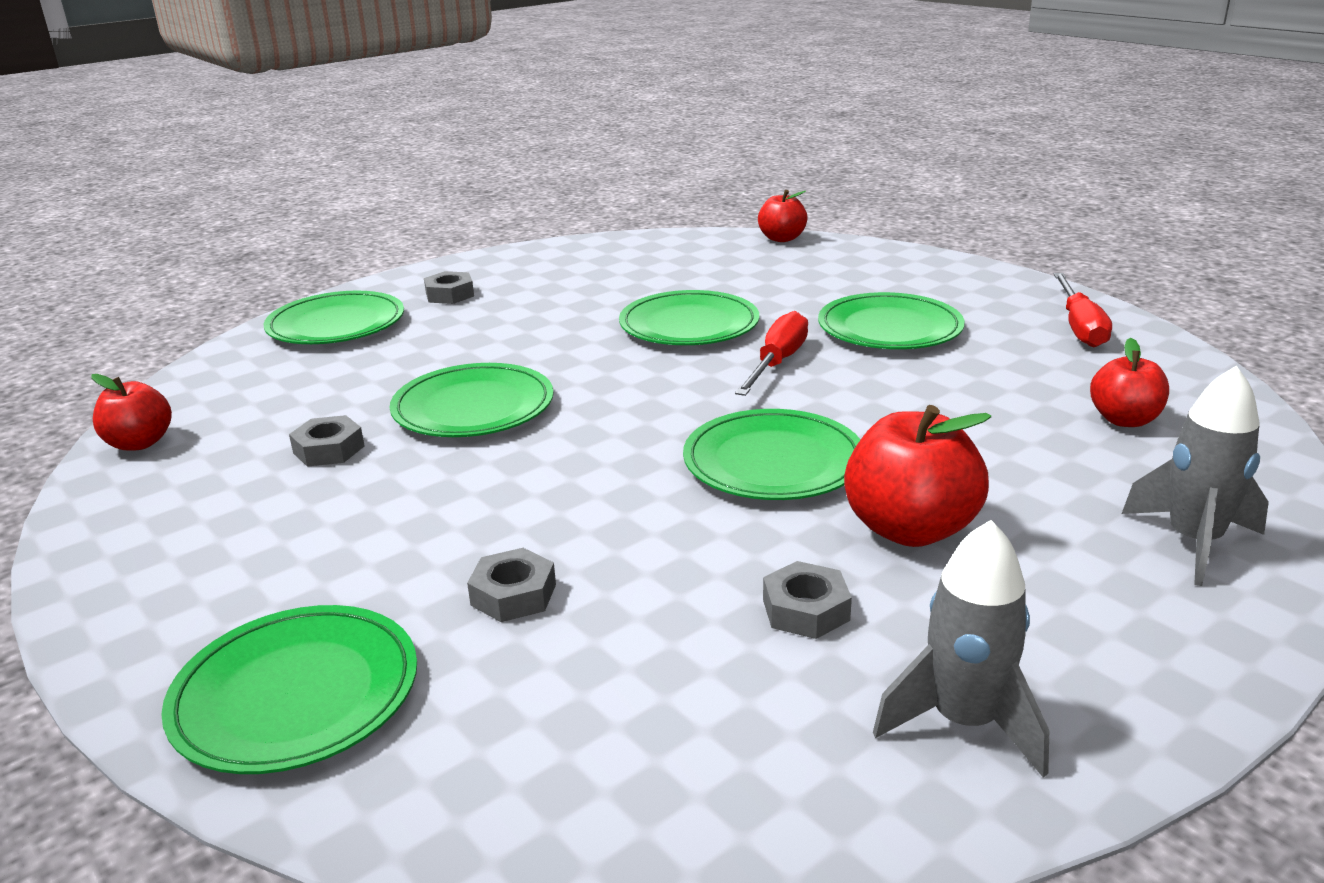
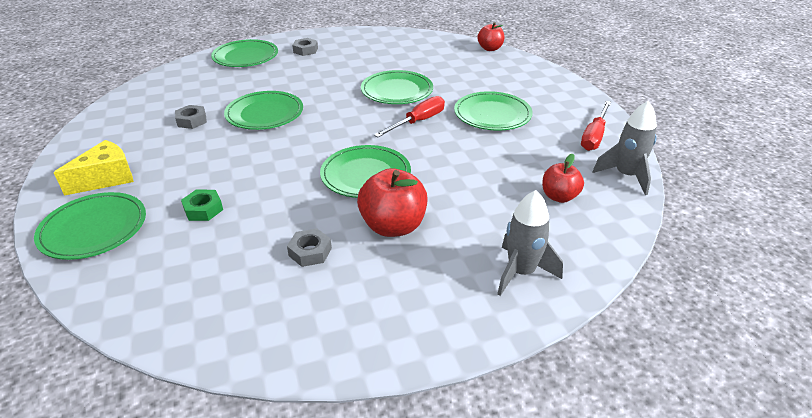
camera: 20 degrees right, 10 degrees up
red apple [91,374,172,451] -> none
grey nut [467,548,556,622] -> green nut [181,190,223,221]
grey rocket [873,520,1049,778] -> grey rocket moved to [592,101,657,195]
none -> yellow cheese [53,140,134,196]

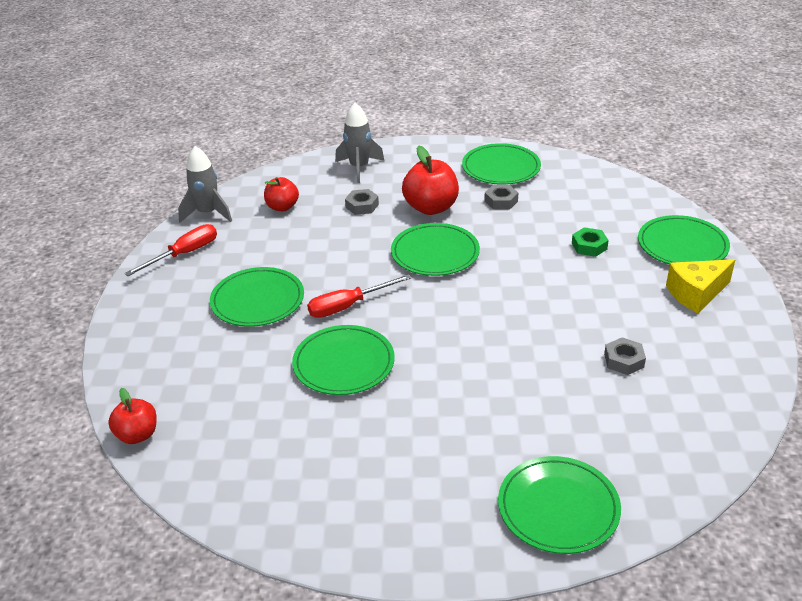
camera: 160 degrees left, 0 degrees up
green plate [224,91,303,130] -> green plate moved to [462,143,541,185]
grey nut [292,38,318,56] -> grey nut moved to [345,189,379,215]

